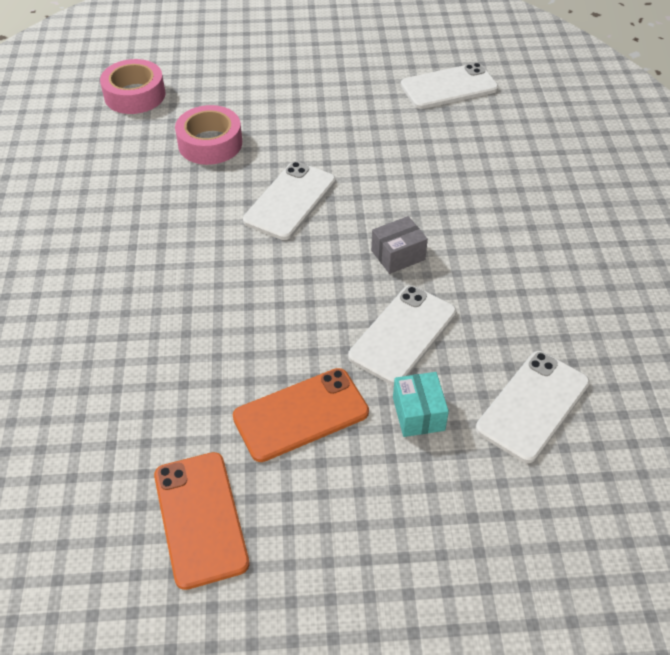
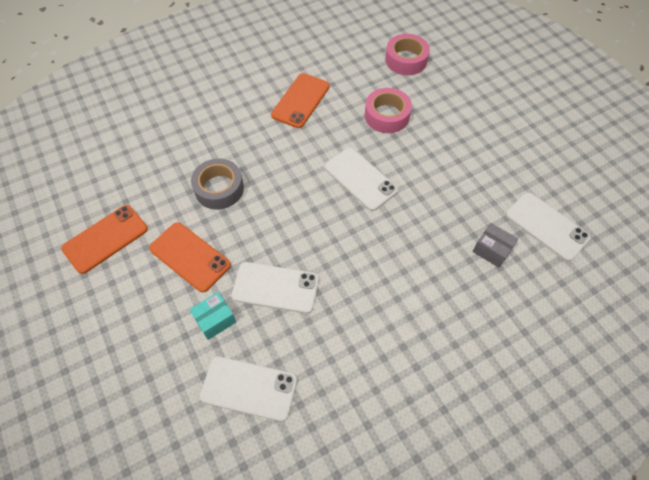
camera: 65 degrees right, 10 degrees up
white phone [243,161,336,240] -> white phone turned 45 degrees clockwise [325,148,398,211]
grey box [371,216,428,274] -> grey box moved to [472,223,518,268]
none -> grey tape [191,159,244,210]
none -> orange phone [271,73,330,128]

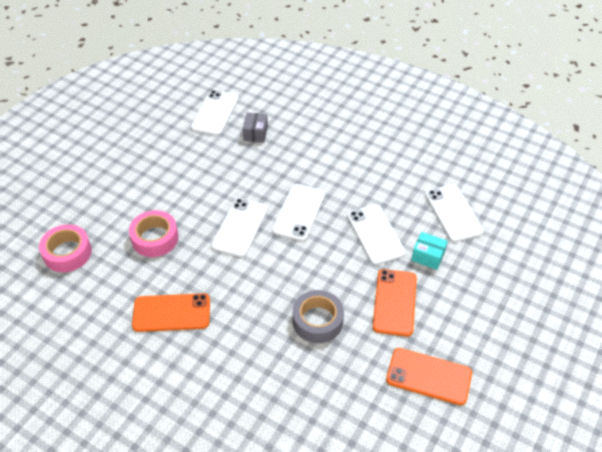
camera: 120 degrees left, 10 degrees down
none -> white phone [272,184,325,241]

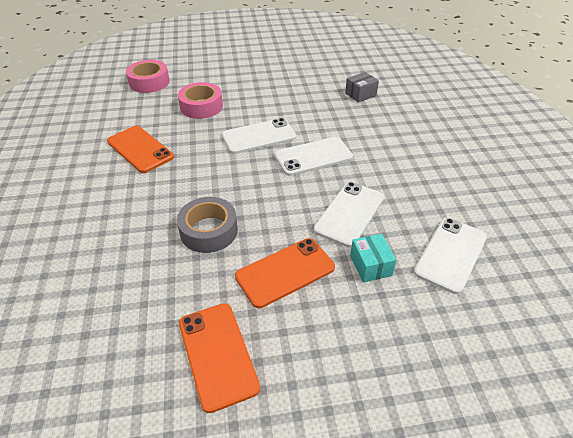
camera: 50 degrees right, 5 degrees down
white phone [191,90,239,136] -> none

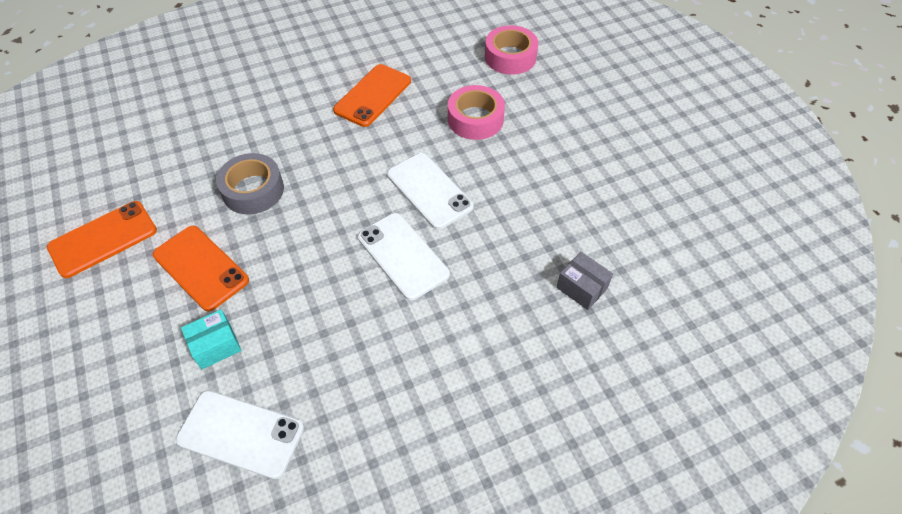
camera: 75 degrees right, 10 degrees up
white phone [313,182,384,247] -> none

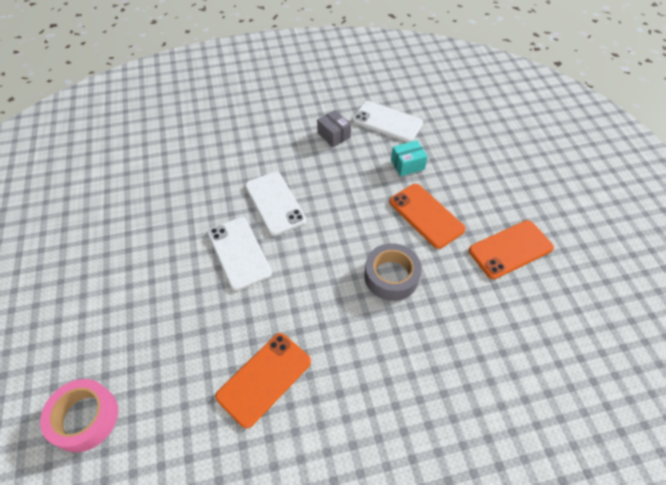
camera: 170 degrees left, 0 degrees up
pink tape [448,85,505,140] -> none
grey box [556,252,613,310] -> grey box moved to [317,110,351,147]

